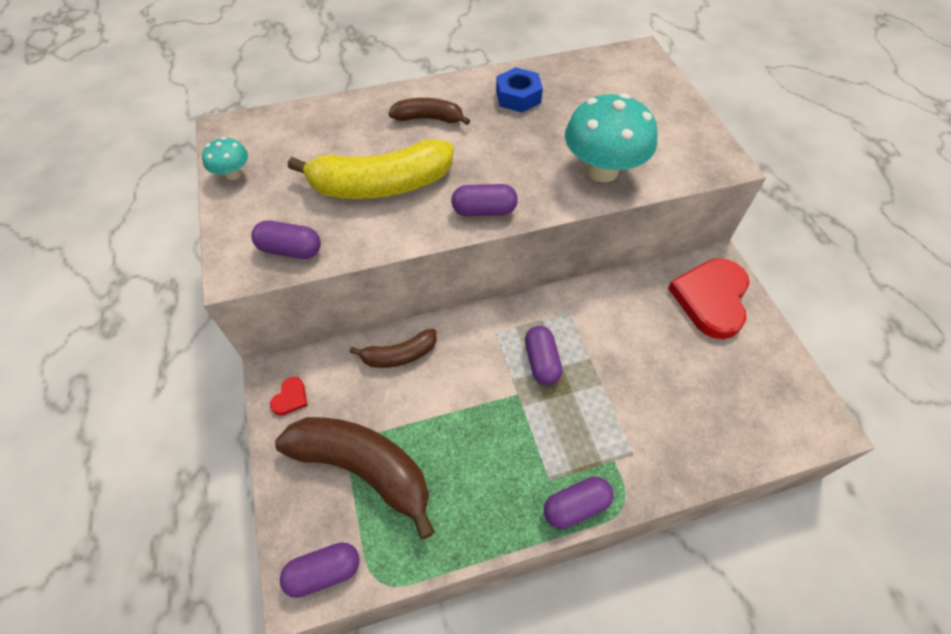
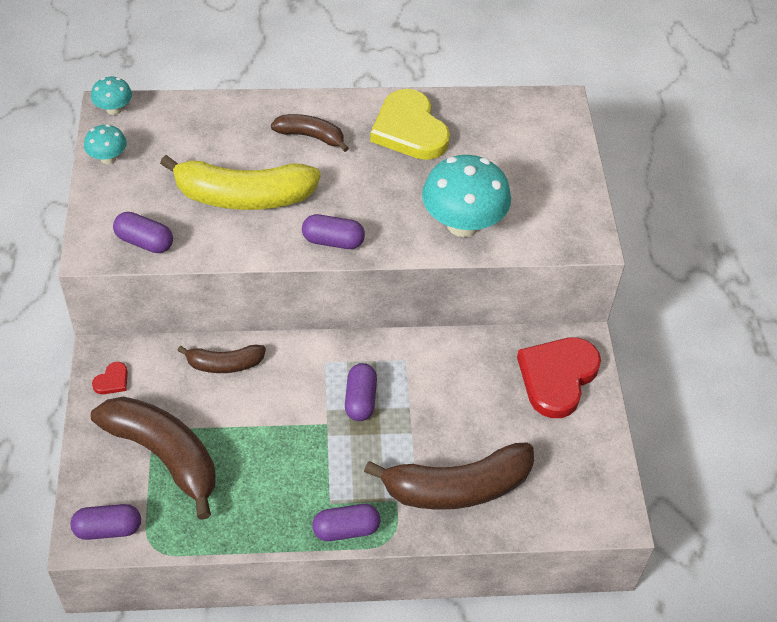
camera: 10 degrees right, 5 degrees down
blue nut [496,67,543,113] -> yellow heart [370,89,450,160]
none -> turquoise mushroom [91,77,132,115]
none -> brown banana [364,442,534,510]

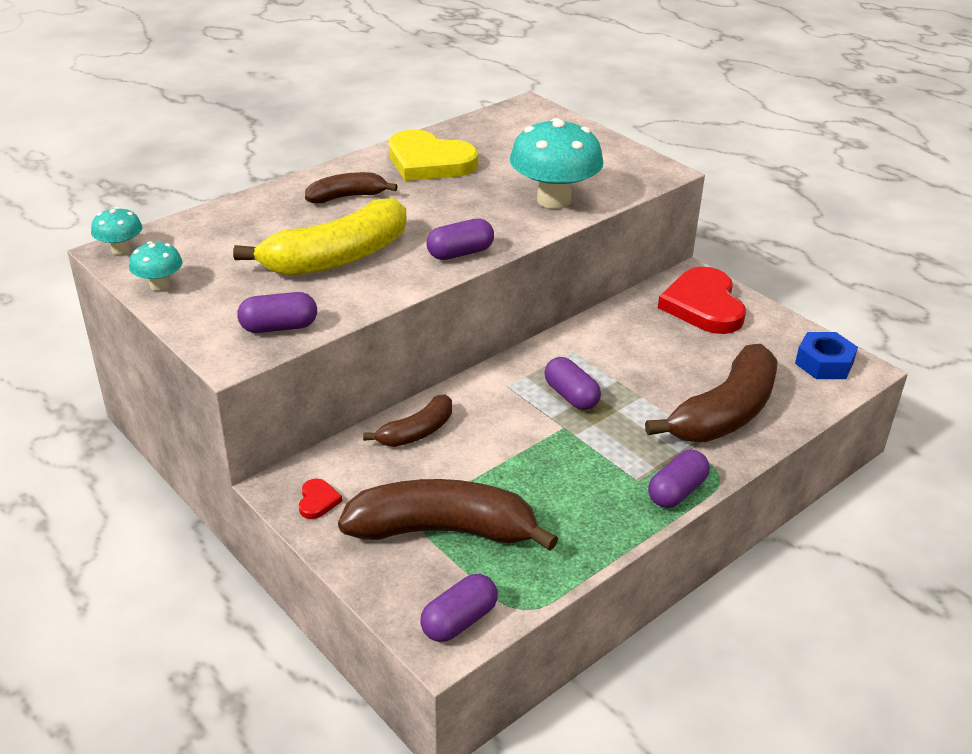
camera: 35 degrees left, 15 degrees down
none -> blue nut [795,332,858,379]

